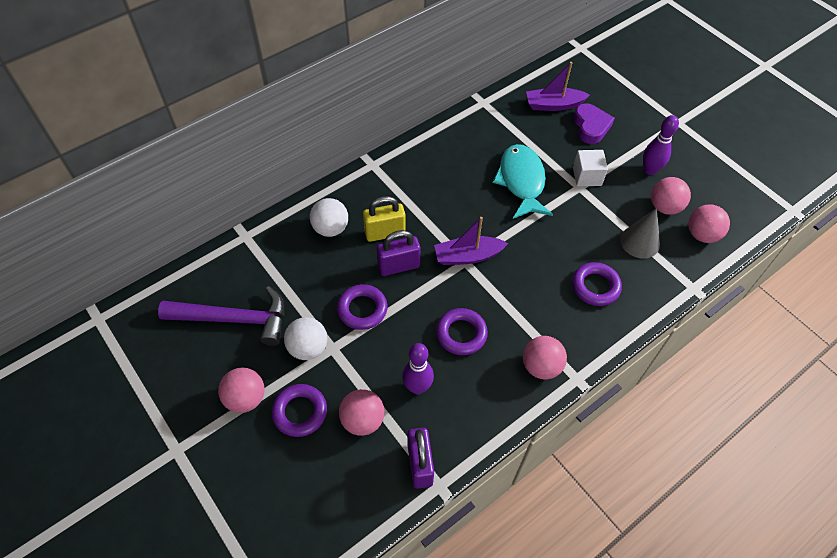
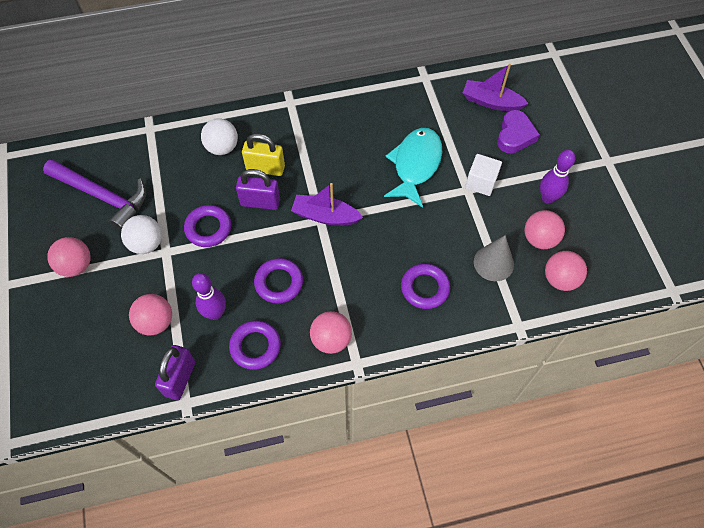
camera: 25 degrees right, 5 degrees up
purple ring [272,384,327,437] -> purple ring moved to [229,320,281,370]

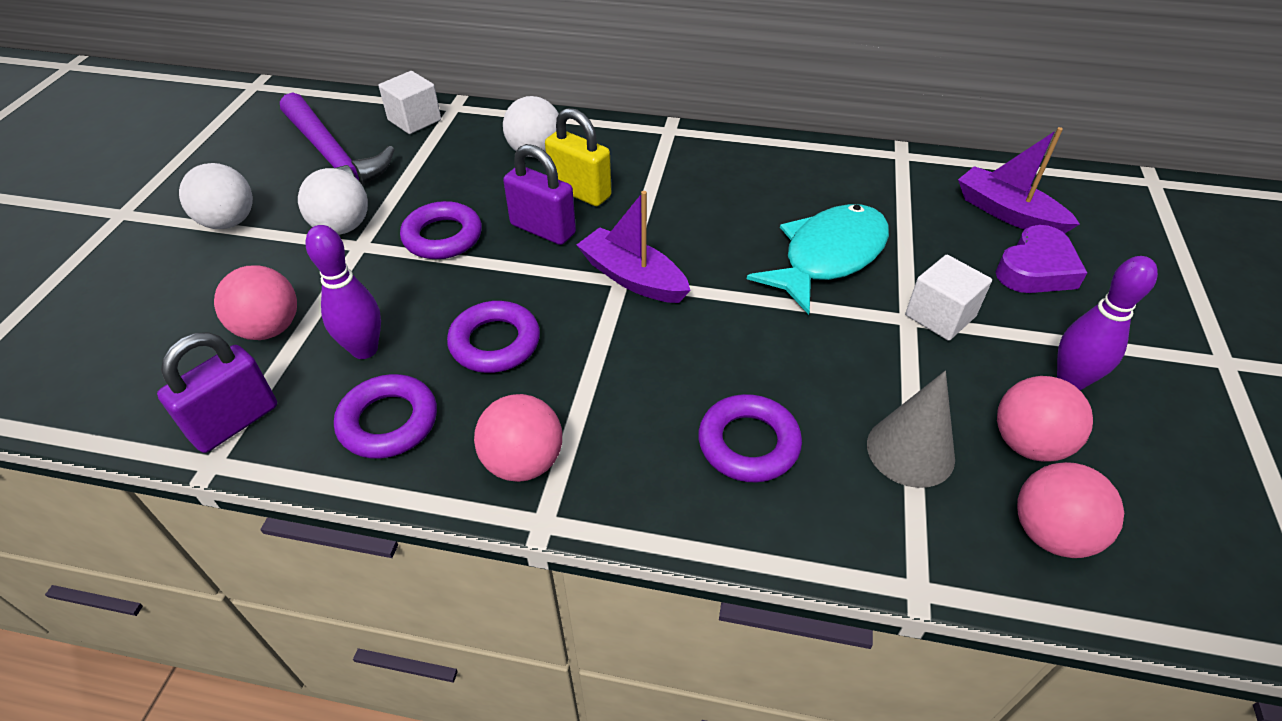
camera: 25 degrees right, 15 degrees down
pink ball [47,237,91,277] -> white ball [179,163,253,229]
none -> white cube [379,71,441,134]

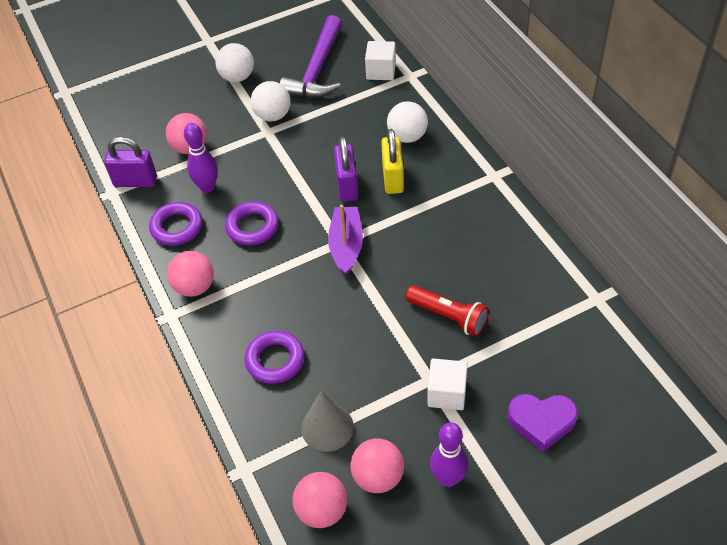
camera: 55 degrees right, 5 degrees up
purple ring [400,201,482,259] -> none
turquoise fish [747,204,889,315] -> red flashlight [406,285,489,337]
purple boat [958,127,1080,233] -> none

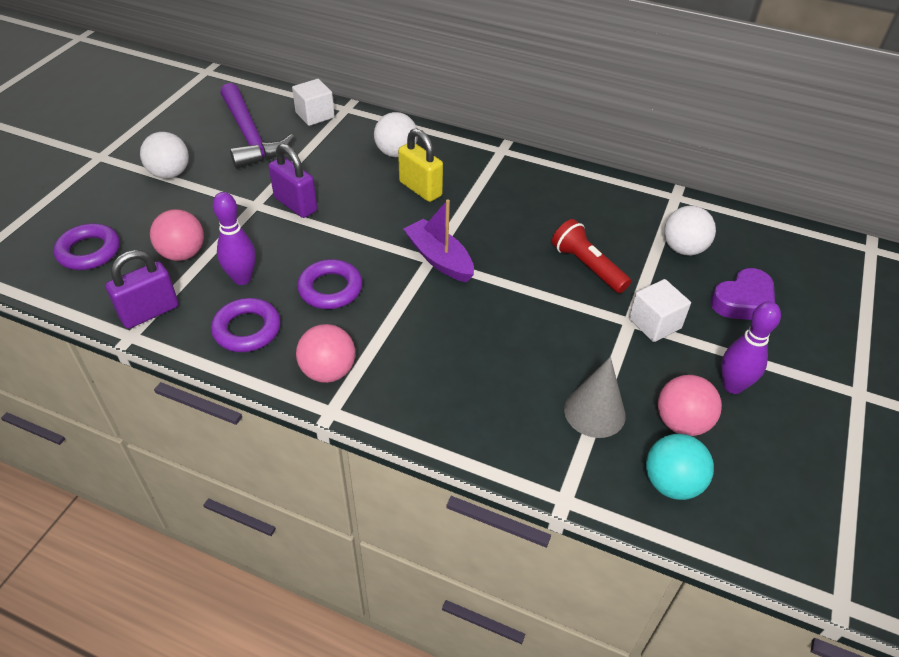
camera: 45 degrees left, 5 degrees down
purple ring [245,330,304,384] -> purple ring moved to [53,223,120,270]
white ball [251,81,291,122] -> white ball moved to [664,206,716,255]
pink ball [292,472,347,528] -> turquoise ball [646,434,714,500]
purple padlock [334,137,358,202] -> purple padlock moved to [268,143,317,218]
red flashlight [406,285,489,337] -> red flashlight turned 120 degrees counterclockwise [552,219,631,293]

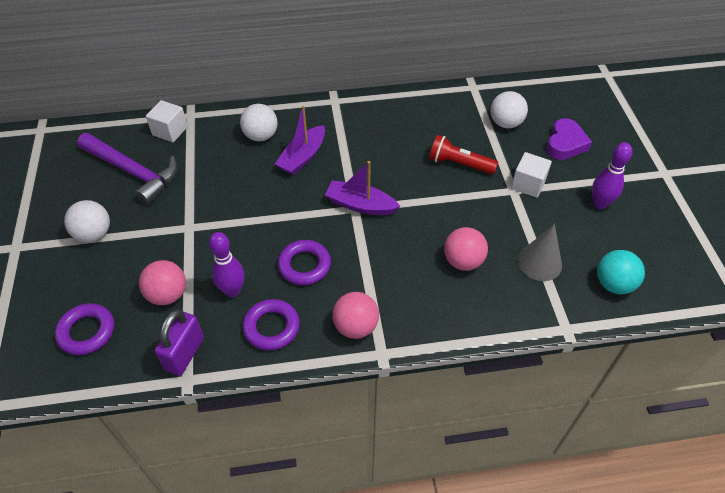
camera: 30 degrees left, 5 degrees up
purple padlock [268,143,317,218] -> none
yellow padlock [398,128,443,202] -> purple boat [275,105,325,175]
pink ball [658,375,722,436] -> pink ball moved to [444,227,488,271]

